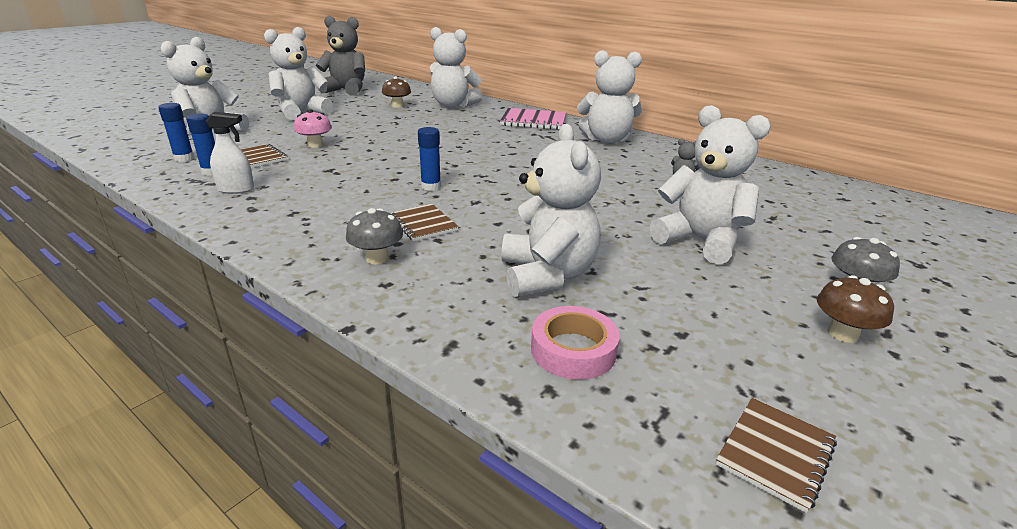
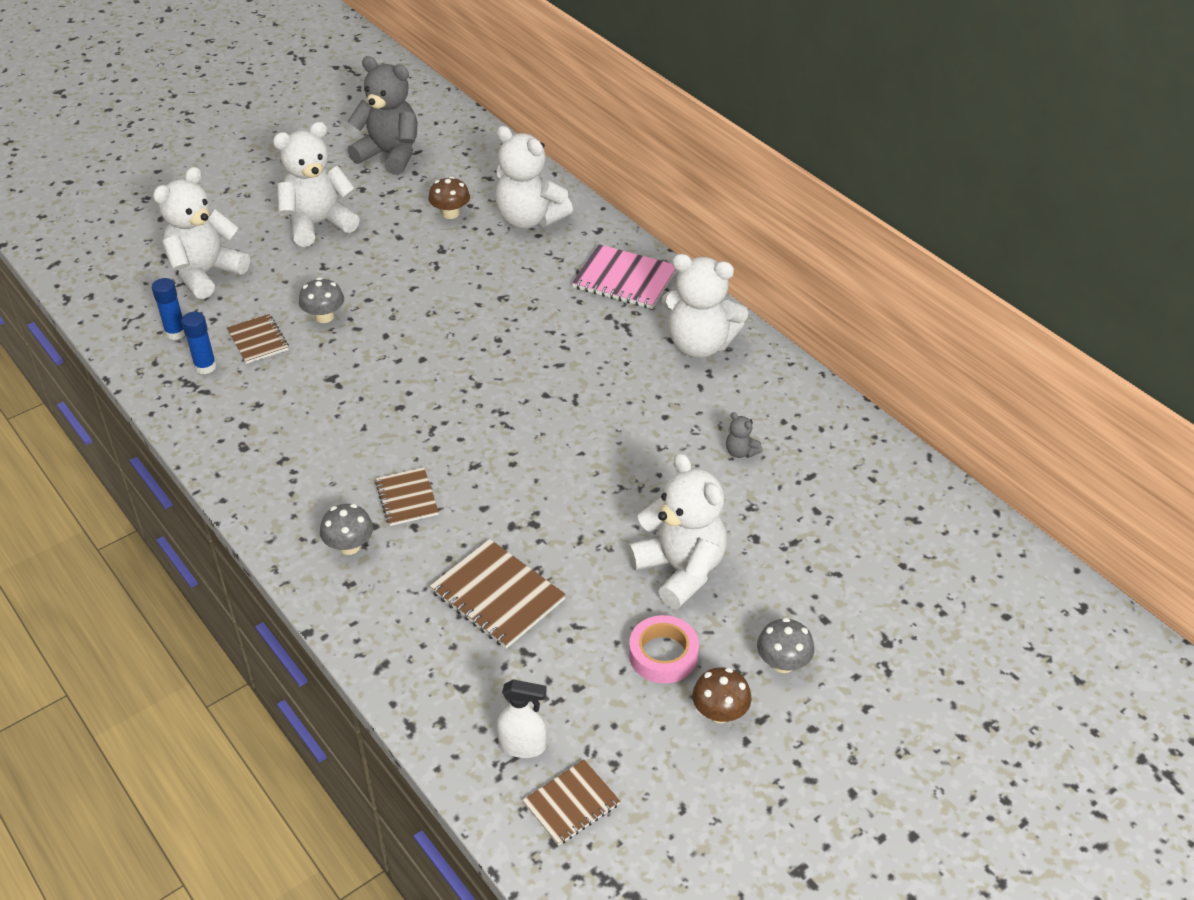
camera: 15 degrees right, 15 degrees up
white spray bottle [206,112,254,194] -> white spray bottle moved to [497,679,547,758]
pink mushroom [294,109,332,148] -> grey mushroom [299,278,344,323]
blue glue stick [418,127,441,191] -> none
white teddy bear [501,124,601,297] -> brown notebook [430,539,566,649]
pink tape [531,306,620,380] -> pink tape moved to [629,615,699,683]

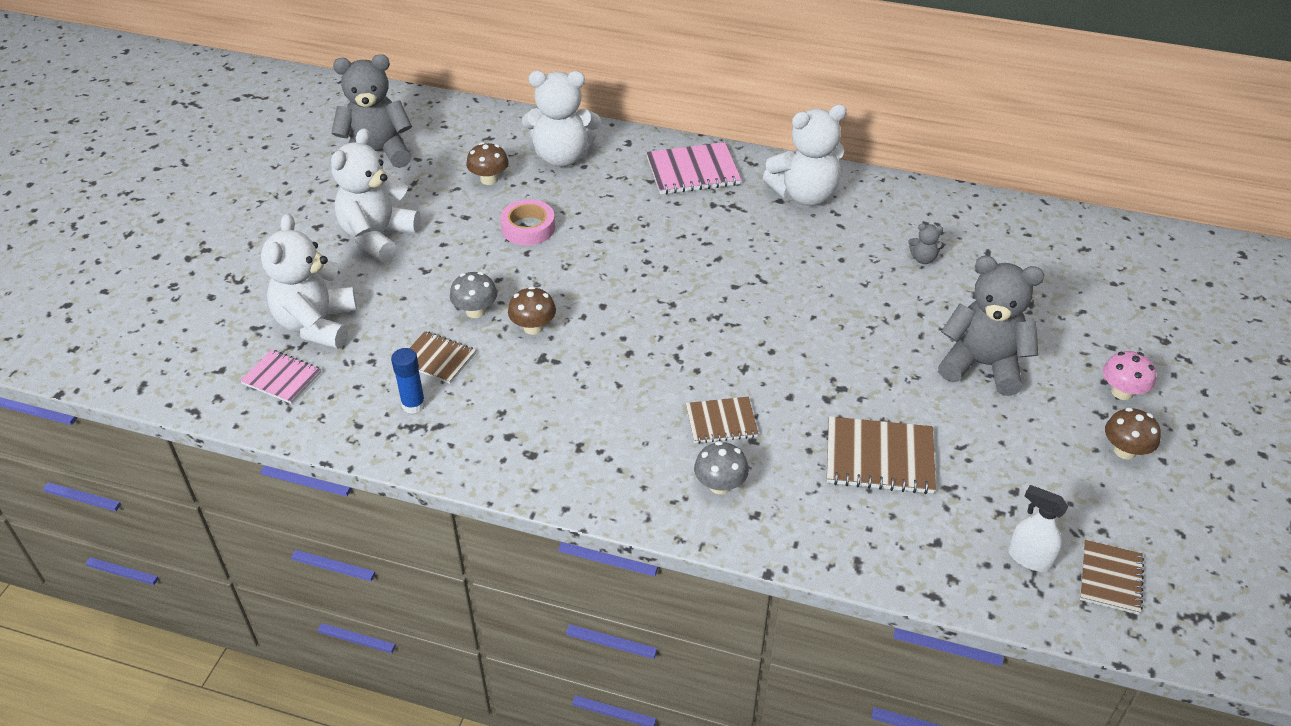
camera: 35 degrees left, 0 degrees up
blue glue stick [152,278,185,340] -> none
brown notebook [375,467,439,526] -> brown notebook turned 45 degrees counterclockwise [686,397,759,444]
white spray bottle [497,679,547,758] -> white spray bottle turned 120 degrees counterclockwise [1008,485,1069,572]
white teddy bear [627,453,727,609] -> grey teddy bear [938,256,1044,396]
pink tape [629,615,699,683] -> pink tape moved to [500,199,555,245]
grey mushroom [757,618,814,673] -> pink mushroom [1103,351,1156,400]
none -> pink notebook [240,350,321,404]
none -> brown mushroom [508,286,556,335]

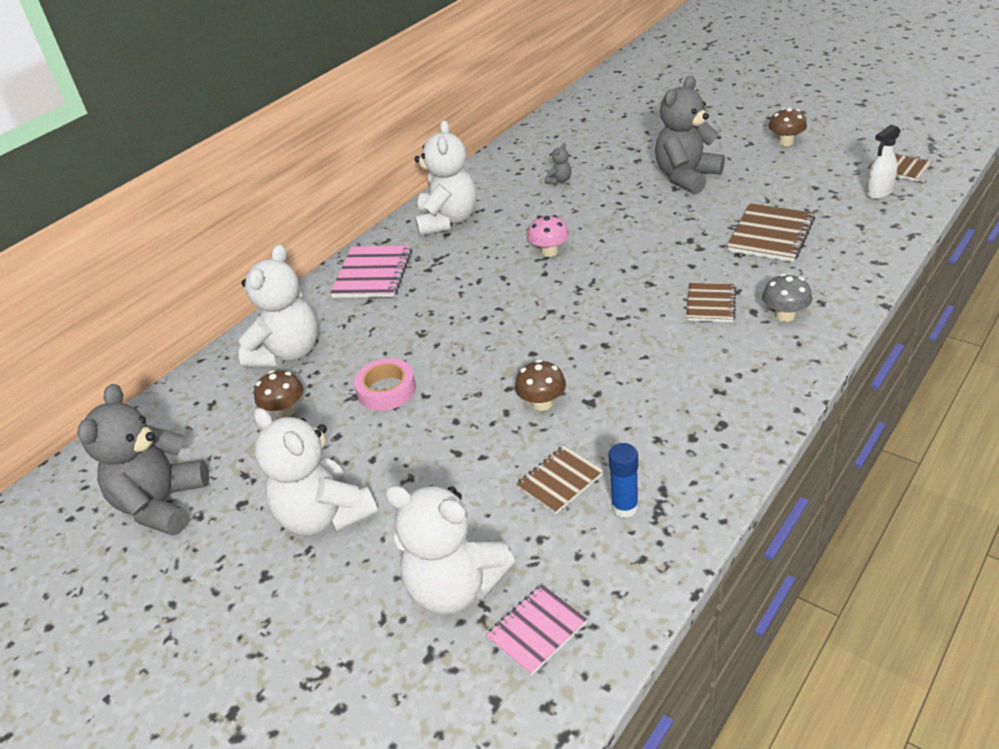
camera: 65 degrees left, 5 degrees down
grey mushroom [450,272,497,318] -> none
pink mushroom [1103,351,1156,400] -> pink mushroom moved to [528,215,569,257]

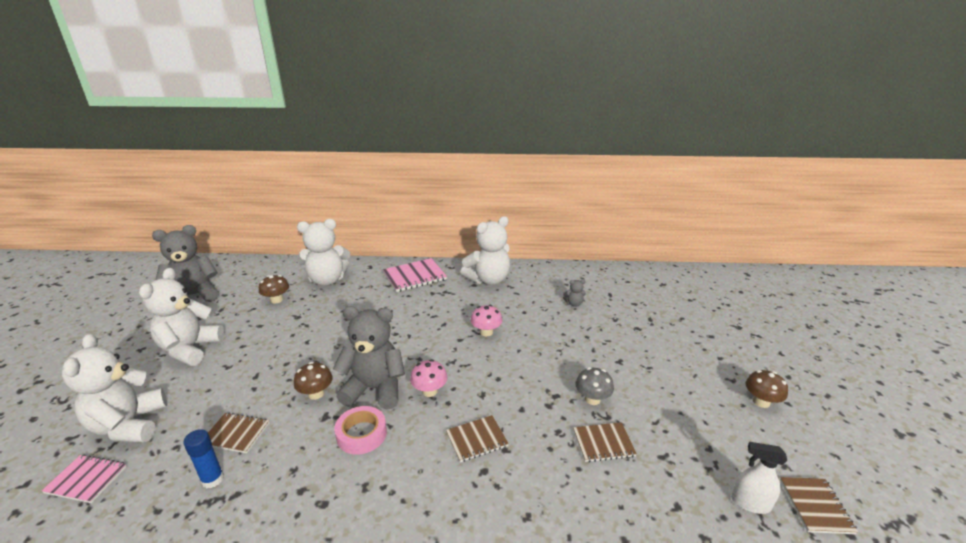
camera: 50 degrees right, 10 degrees down
pink tape [354,358,416,411] -> pink tape moved to [334,406,387,455]
grey teddy bear [655,75,725,194] -> grey teddy bear moved to [333,306,405,409]
brown notebook [727,203,815,262] -> brown notebook [573,422,637,462], size x0.63
grey mushroom [762,274,812,322] -> grey mushroom moved to [575,367,614,405]
none -> pink mushroom [410,359,447,397]

